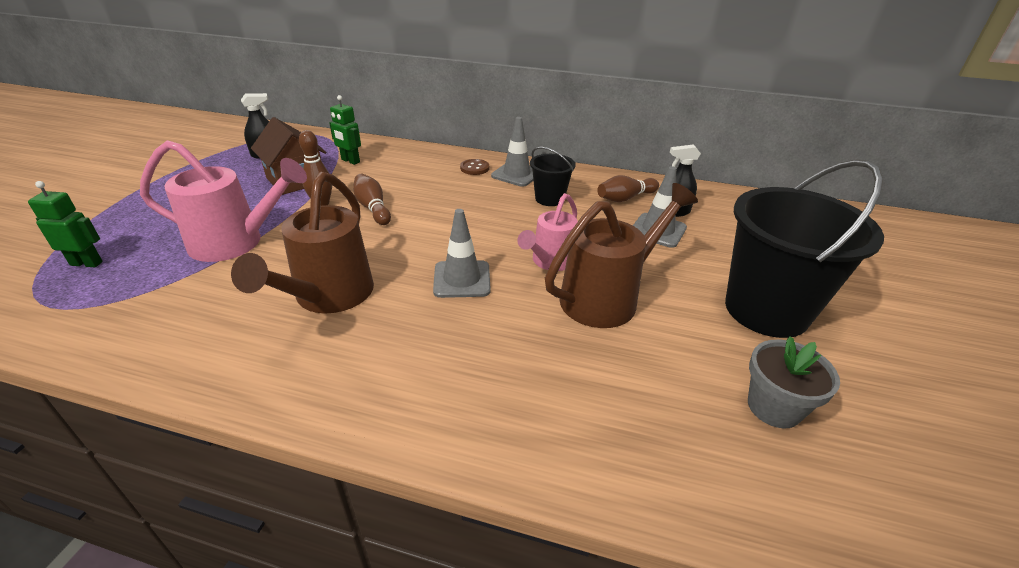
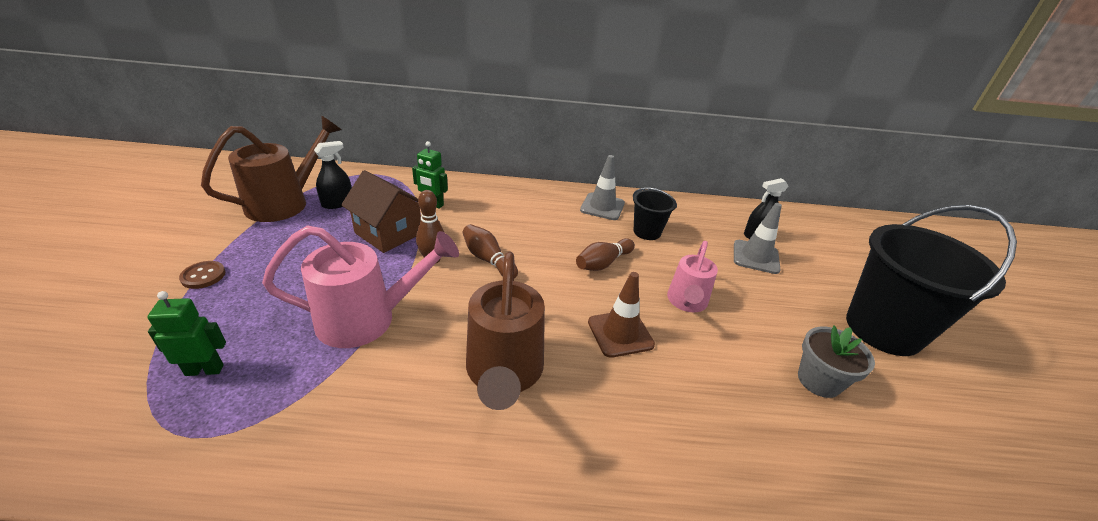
camera: 15 degrees left, 0 degrees up
grey traffic cone [433,209,491,298] -> brown traffic cone [588,272,655,358]
brown button [460,159,489,175] -> brown button moved to [179,261,226,289]
brown watering can [545,183,698,328] -> brown watering can moved to [201,116,341,222]
brown bowling pin [597,175,659,202] -> brown bowling pin moved to [576,238,635,271]
grey flower pot [748,336,840,428] -> grey flower pot moved to [798,325,875,398]

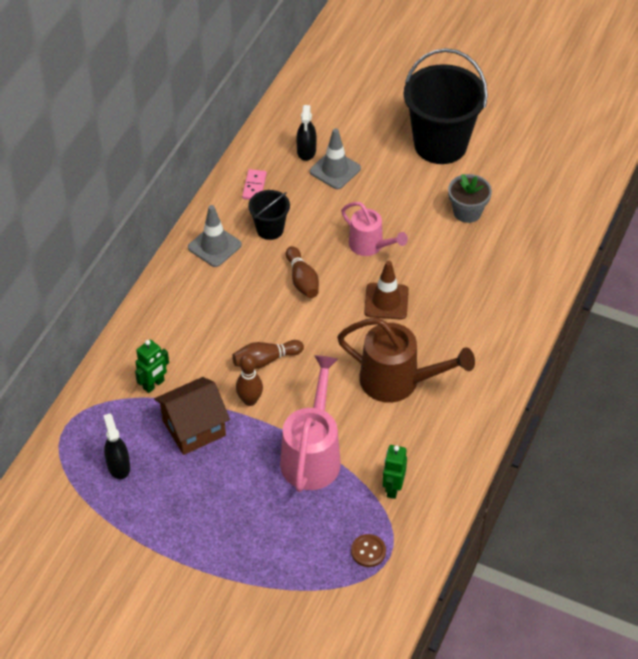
camera: 65 degrees left, 15 degrees up
green robot [147,291,226,376] -> green robot moved to [382,445,407,499]
brown button [179,261,226,289] -> brown button moved to [351,534,386,567]
brown watering can [201,116,341,222] -> none
none -> pink domino [242,169,267,200]

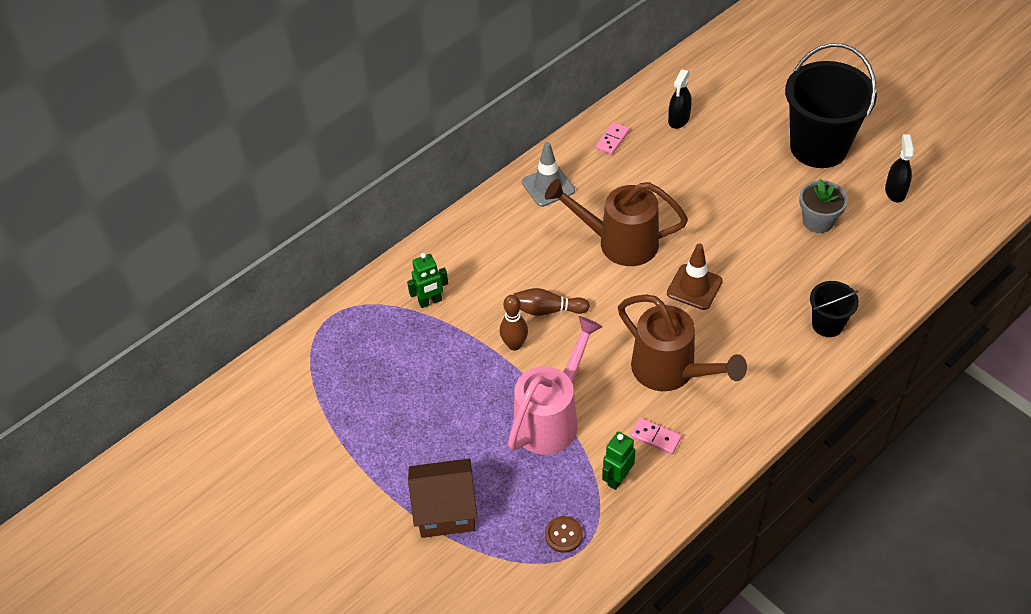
camera: 25 degrees right, 0 degrees up
black spray bottle [103,414,130,479] -> black spray bottle moved to [885,134,914,203]
brown house [154,377,230,455] -> brown house moved to [408,459,477,538]
black bucket [248,190,290,240] -> black bucket moved to [810,281,859,337]
brown bowling pin [286,246,319,298] -> brown watering can [545,179,688,266]
grey traffic cone [310,128,361,189] -> none
pink watering can [341,202,408,256] -> none
none -> pink domino [630,418,682,454]

